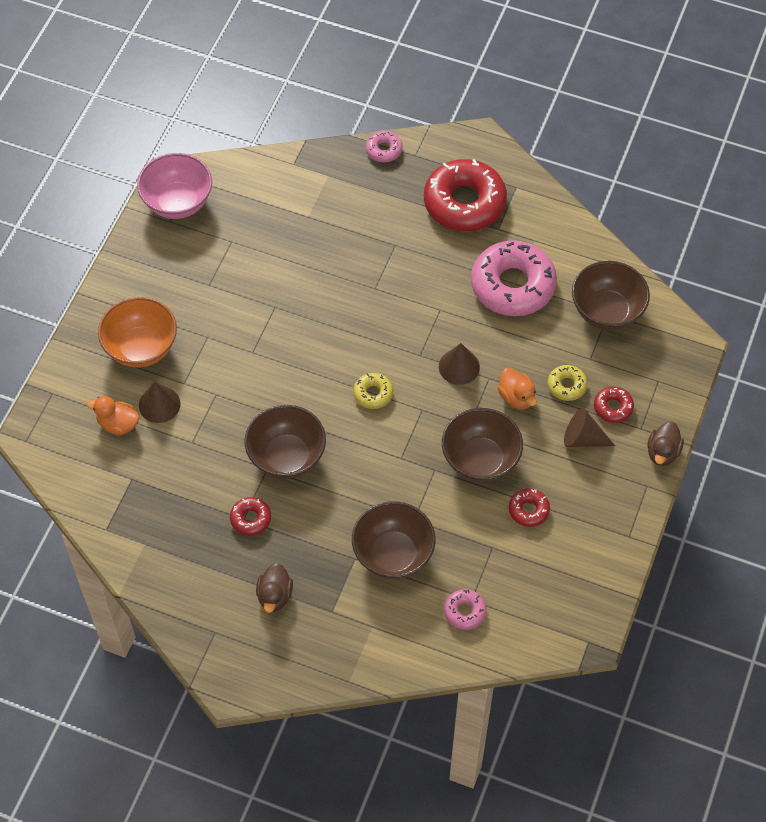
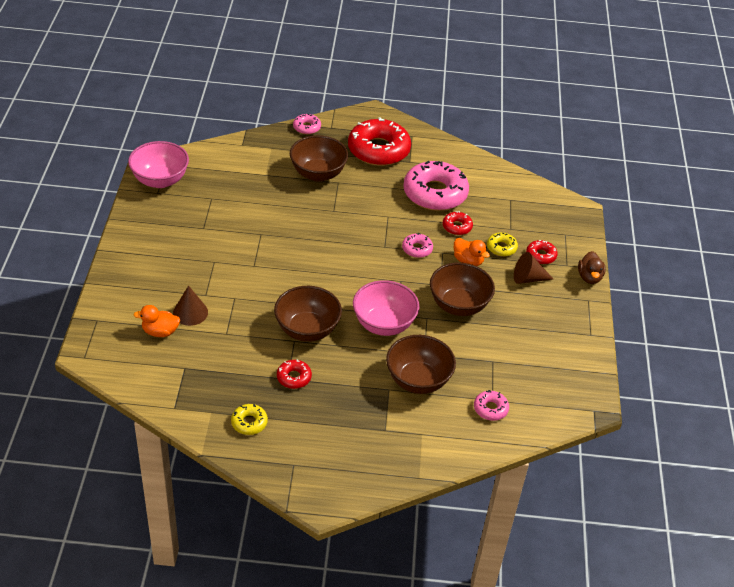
camera: 20 degrees left, 15 degrees down
orange bowl [98,297,177,368] -> none
brown duck [256,563,293,613] -> none
yellow donut [353,373,393,409] -> yellow donut moved to [231,404,268,435]
brown cone [439,343,480,385] -> pink donut [402,233,433,258]
red donut [509,488,550,527] -> red donut moved to [443,211,473,235]
brown bowl [572,261,650,330] -> brown bowl moved to [290,135,348,182]
none -> pink bowl [353,280,419,336]

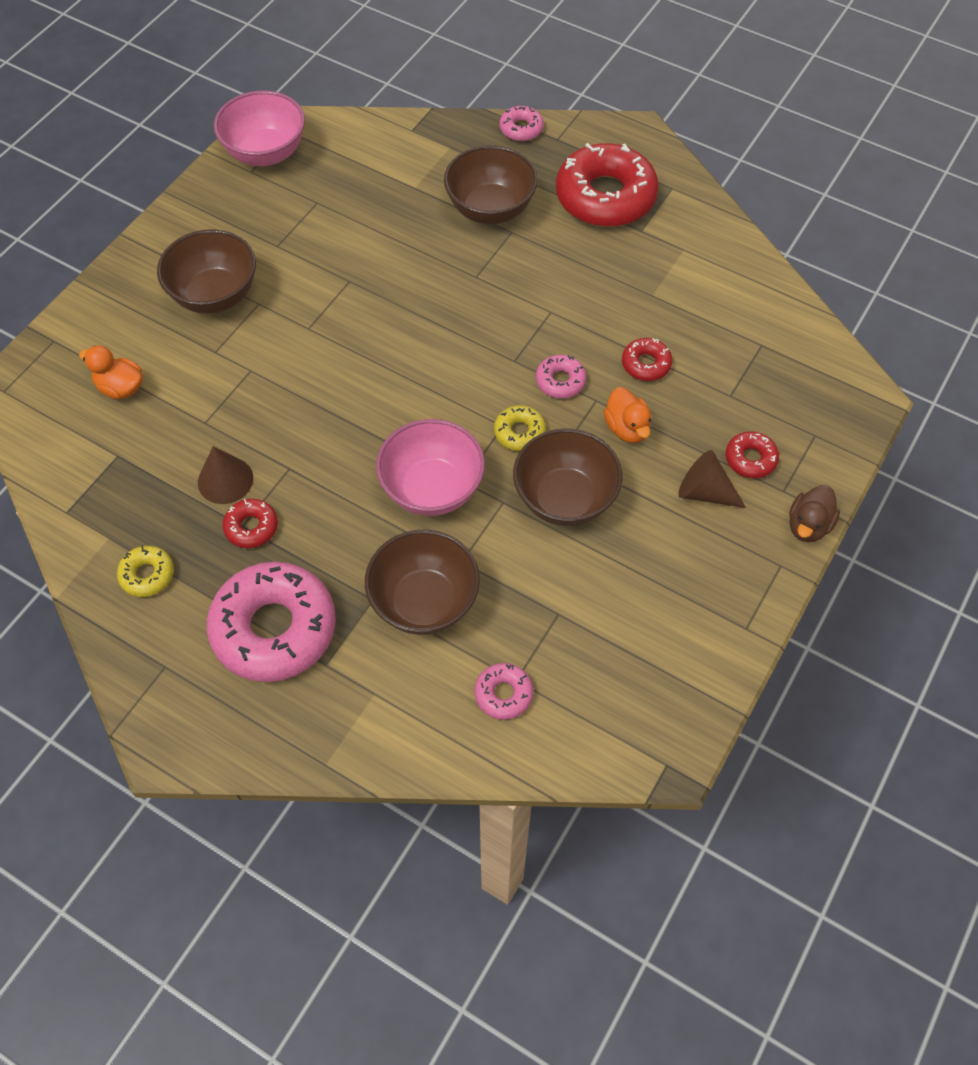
camera: 30 degrees right, 15 degrees up
brown cone [173,286,208,326] -> brown cone moved to [198,446,253,504]
brown bowl [274,286,342,342] -> brown bowl moved to [157,229,256,314]
pink donut [403,161,469,211] -> pink donut moved to [207,562,336,682]
yellow donut [487,232,518,257] -> yellow donut moved to [494,405,546,451]

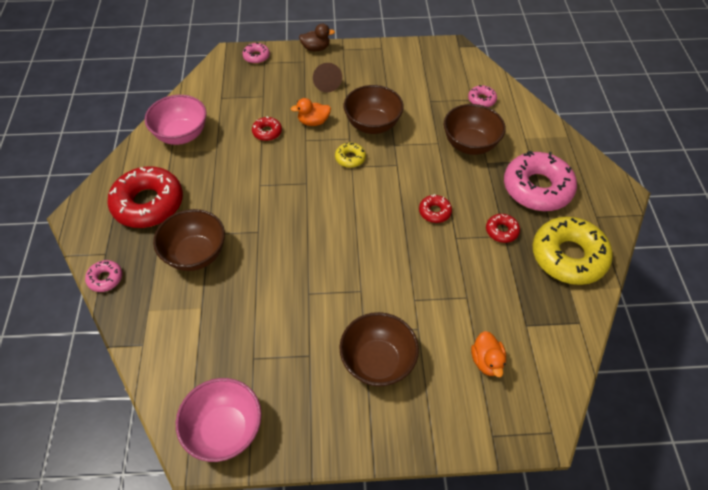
camera: 125 degrees left, 5 degrees down
yellow donut [117,545,174,597] -> yellow donut [533,217,613,285], size x2.21
brown cone [198,446,253,504] -> none
pink bowl [376,419,485,516] -> pink bowl moved to [145,95,207,145]
pink donut [536,355,587,398] -> pink donut moved to [242,42,270,64]
orange duck [603,387,651,443] -> orange duck turned 135 degrees counterclockwise [291,98,331,126]
red donut [726,431,779,478] -> red donut moved to [419,194,452,223]

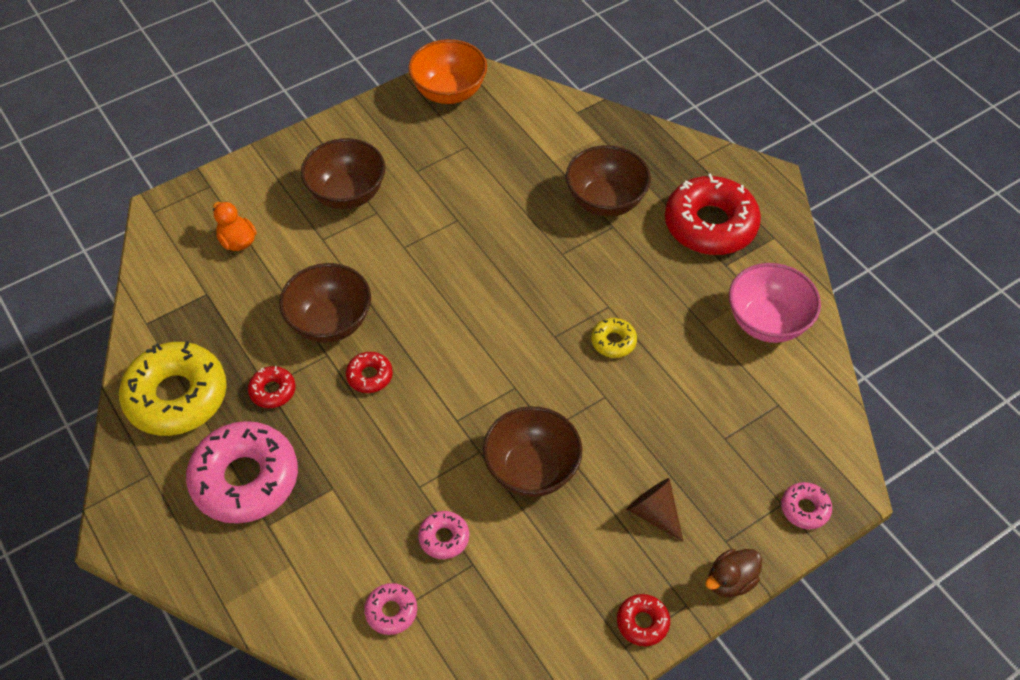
camera: 150 degrees right, 0 degrees up
pink donut [85,260,122,292] -> pink donut moved to [418,511,469,559]
pink bowl [176,378,261,462] -> orange bowl [408,39,487,104]
red donut [252,116,282,141] -> red donut moved to [617,594,670,646]
orange duck [291,98,331,126] -> none
yellow donut [335,143,366,168] -> yellow donut moved to [591,318,637,358]
brown bowl [444,104,506,155] -> brown bowl moved to [279,263,371,343]

